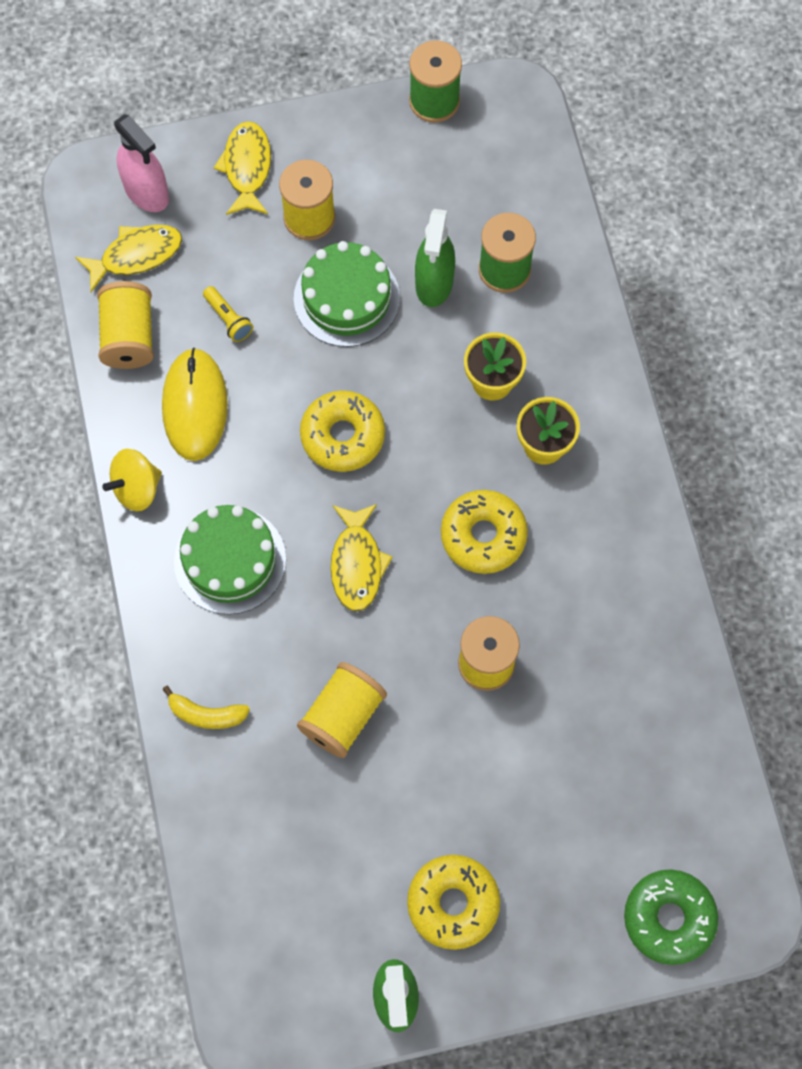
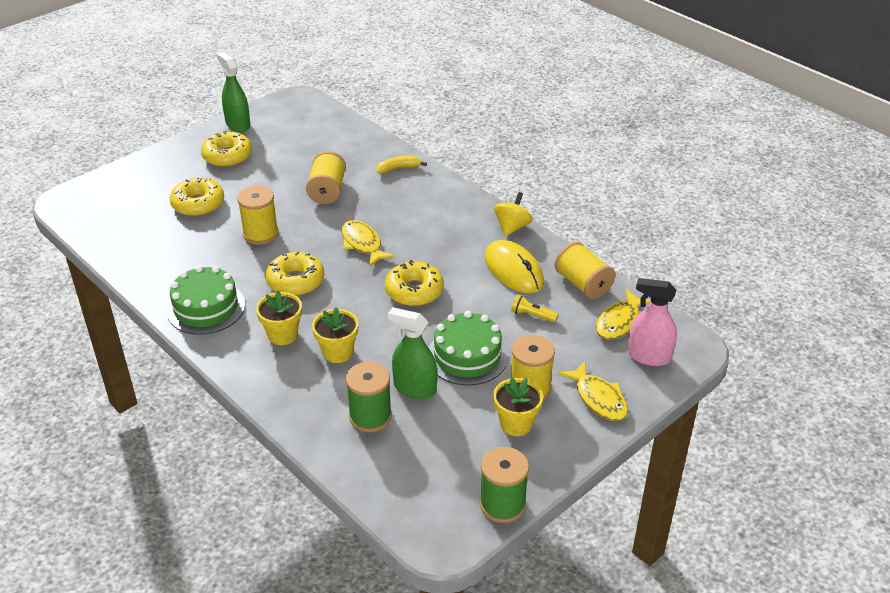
camera: 150 degrees right, 30 degrees down
green cake [174,505,286,615] -> green cake moved to [167,266,245,335]
green spray bottle [415,209,455,307] -> green spray bottle turned 45 degrees counterclockwise [388,307,437,399]
green donut [624,869,718,965] -> none
none -> yellow donut [170,177,224,216]
none -> yellow flower pot [493,377,543,436]

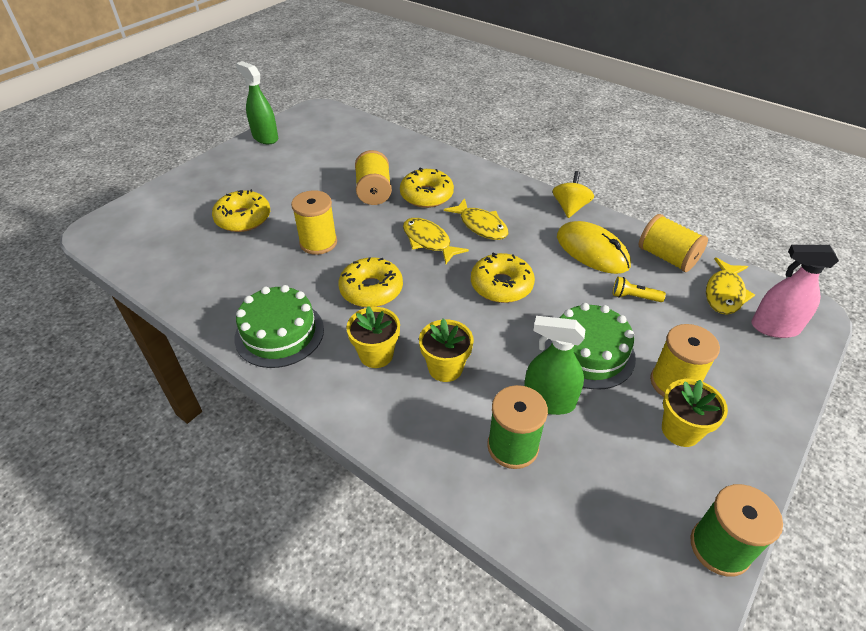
camera: 10 degrees left, 5 degrees up
yellow donut [201,130,252,167] -> yellow donut moved to [400,168,454,208]
yellow banana [376,156,427,174] -> none
yellow fish [558,361,628,421] -> yellow fish moved to [444,198,509,240]

